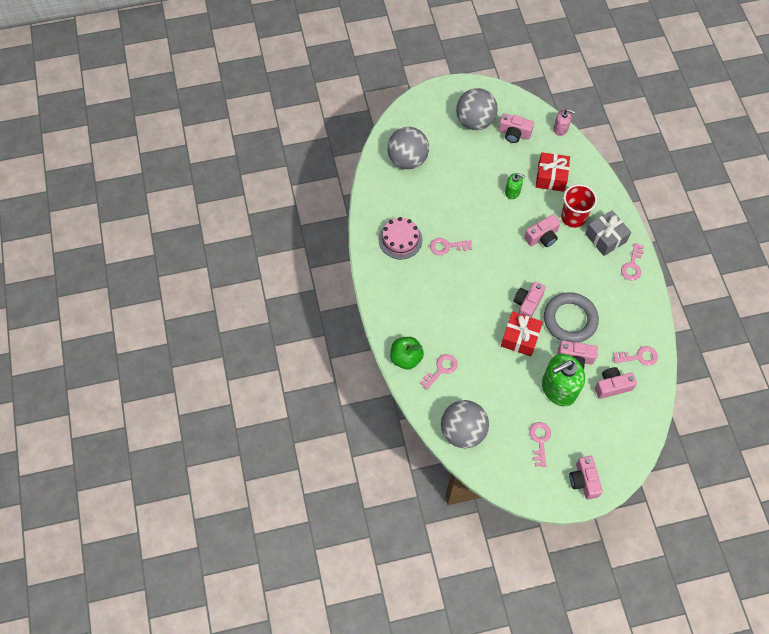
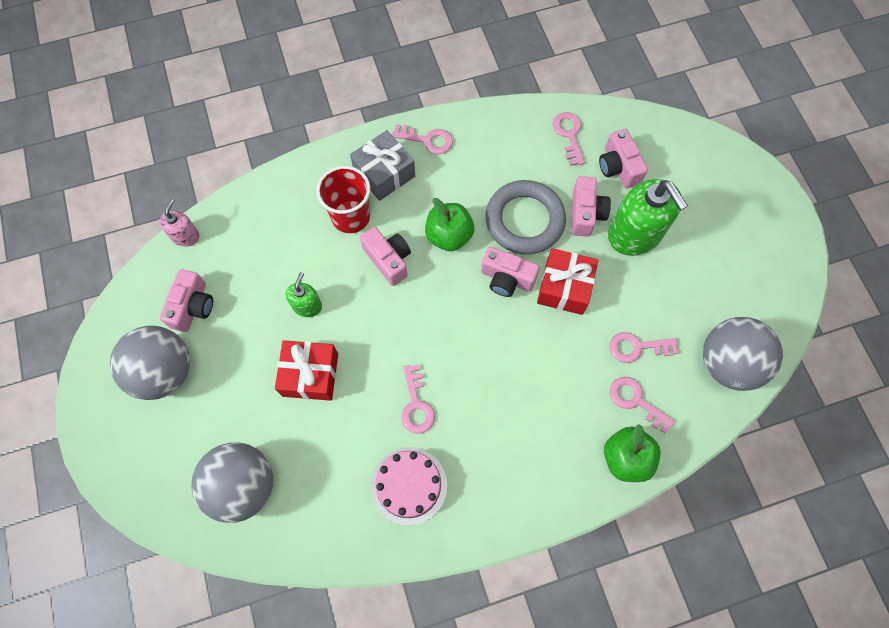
camera: 95 degrees left, 5 degrees up
pink key [529,422,551,467] -> pink key moved to [610,332,679,363]
red gift [536,152,570,192] -> red gift moved to [275,340,338,401]
pink camera [569,456,603,500] -> none
none -> green apple [425,198,474,251]

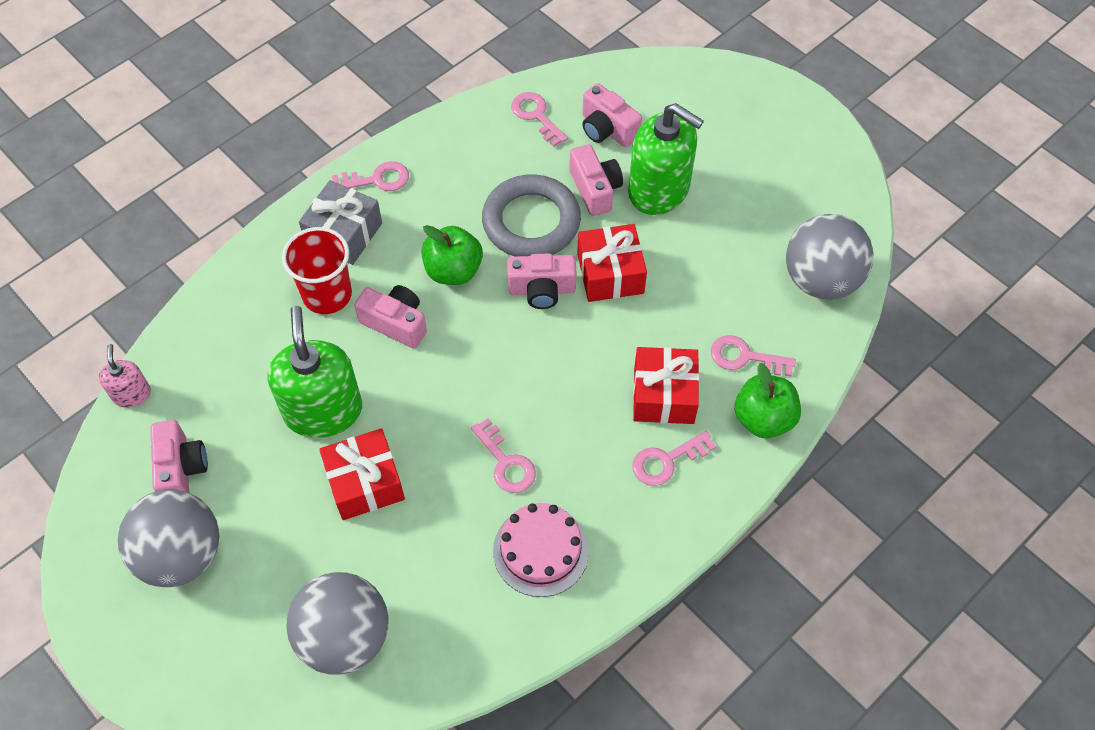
camera: 25 degrees left, 10 degrees down
green soap dispenser [286,272,322,317] -> green soap dispenser [267,306,362,438], size x2.00
pink key [610,332,679,363] -> pink key moved to [632,431,716,486]
none -> red gift [633,347,699,424]

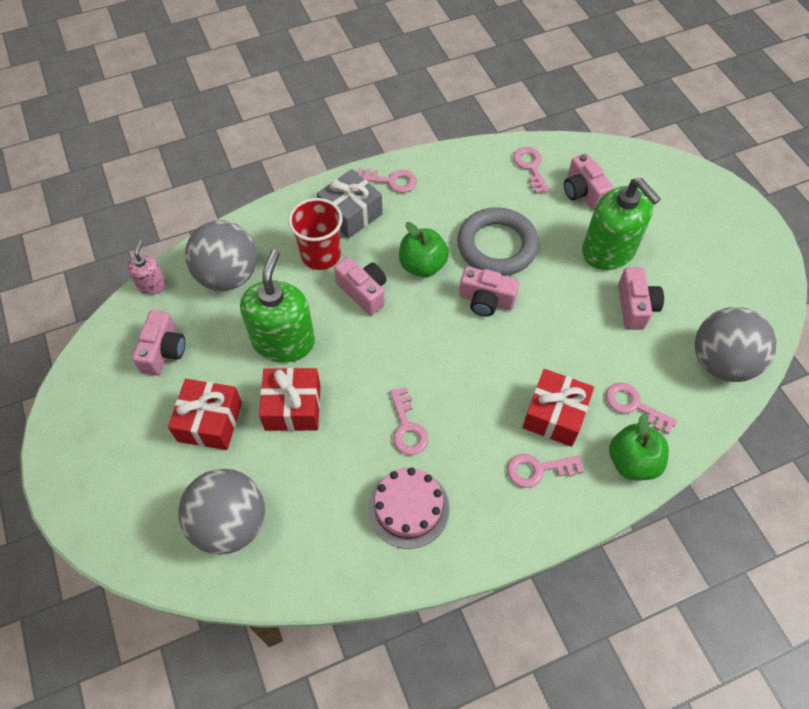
camera: 20 degrees right, 0 degrees up
grey ball [118,489,219,587] -> grey ball moved to [185,220,257,291]
pink camera [569,144,623,216] -> pink camera moved to [618,268,664,330]
red gift [577,224,647,302] -> red gift moved to [168,379,242,450]

